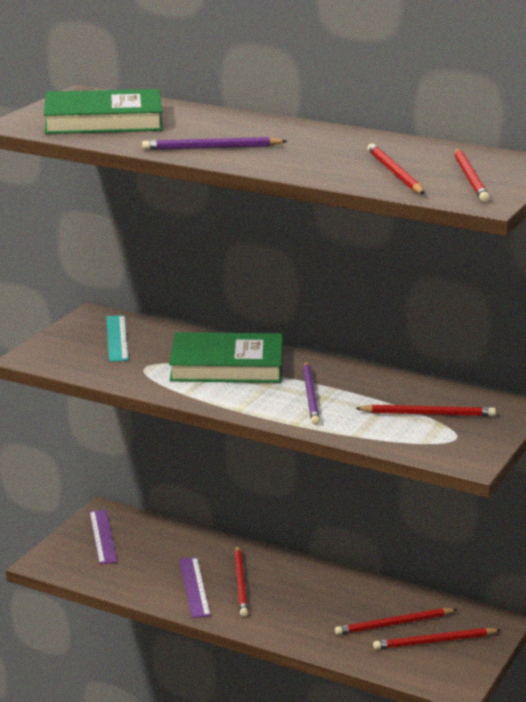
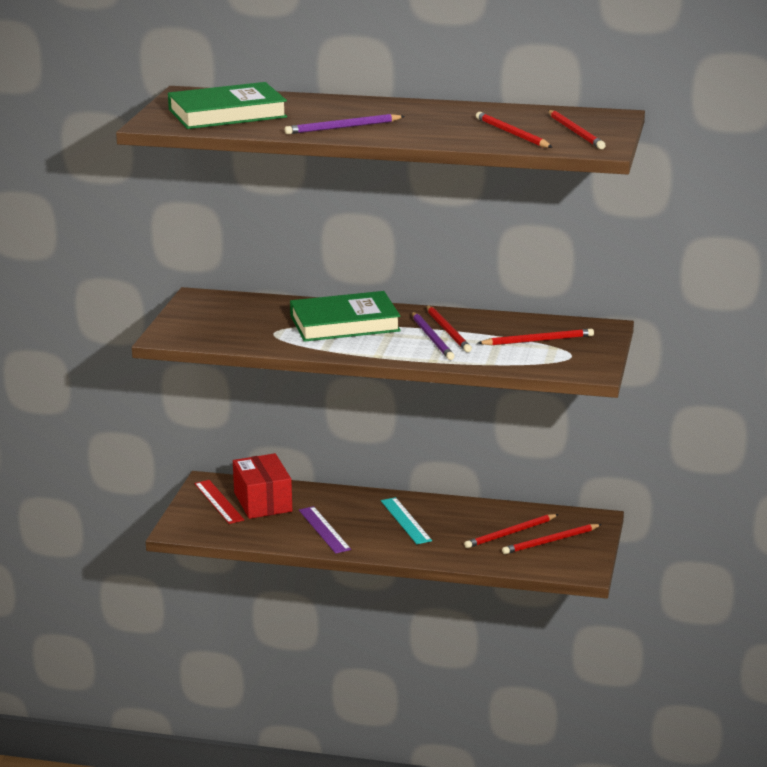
camera: 15 degrees left, 0 degrees up
purple ruler [89,510,117,564] -> red ruler [195,480,244,524]
turquoise ruler [106,315,129,362] -> turquoise ruler moved to [381,497,432,544]
red pencil [234,545,248,617] -> red pencil moved to [426,305,472,352]
none -> red box [233,453,292,519]

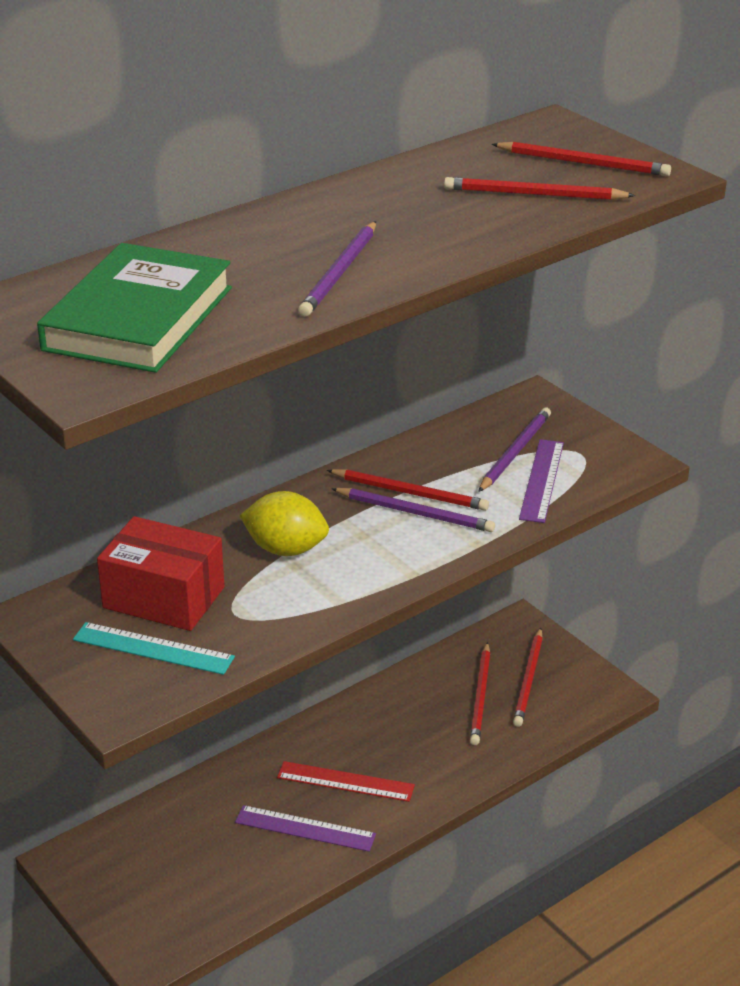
camera: 50 degrees left, 10 degrees up
red ruler [195,480,244,524] -> red ruler moved to [277,761,415,802]
red box [233,453,292,519] -> red box moved to [97,516,224,631]
green book [290,291,401,342] -> yellow lemon [240,491,329,556]
turquoise ruler [381,497,432,544] -> turquoise ruler moved to [73,622,235,675]
red pencil [478,329,594,345] -> purple pencil [478,407,551,492]
none -> purple ruler [519,439,564,523]

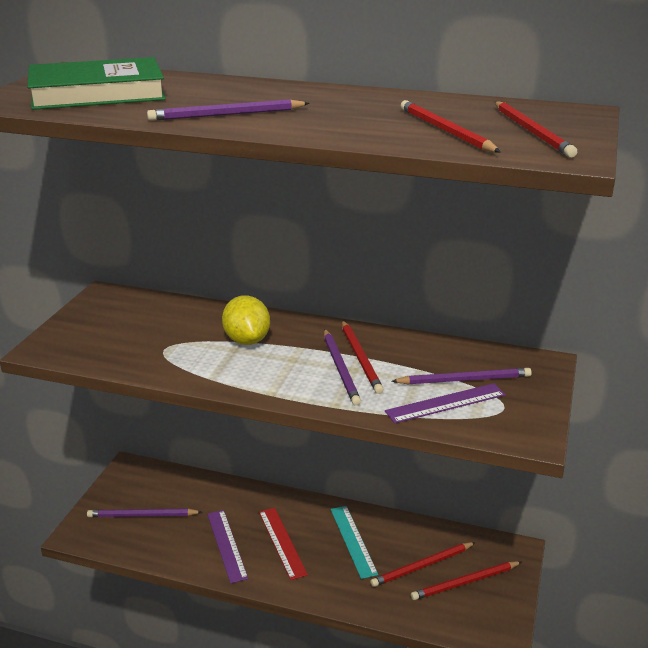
camera: 55 degrees right, 5 degrees down
turquoise ruler [73,622,235,675] -> turquoise ruler moved to [331,506,378,579]
red box [97,516,224,631] -> none
none -> purple pencil [87,508,202,517]

